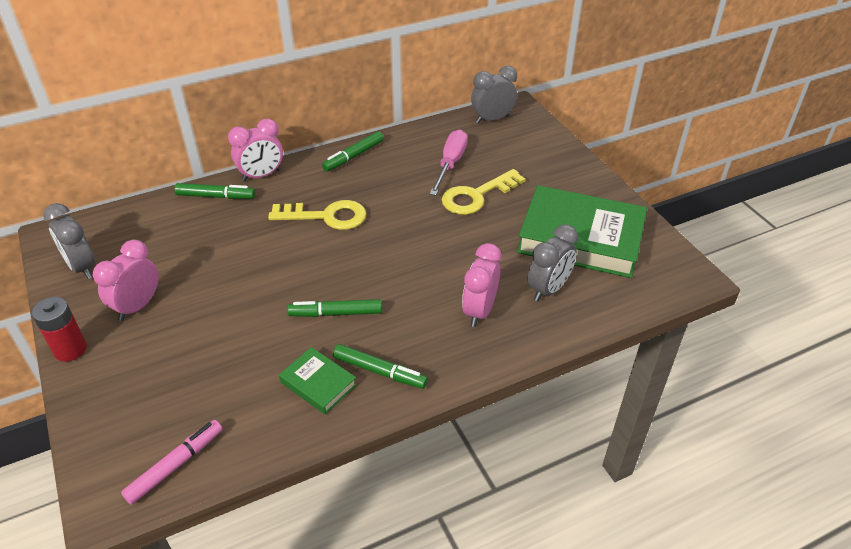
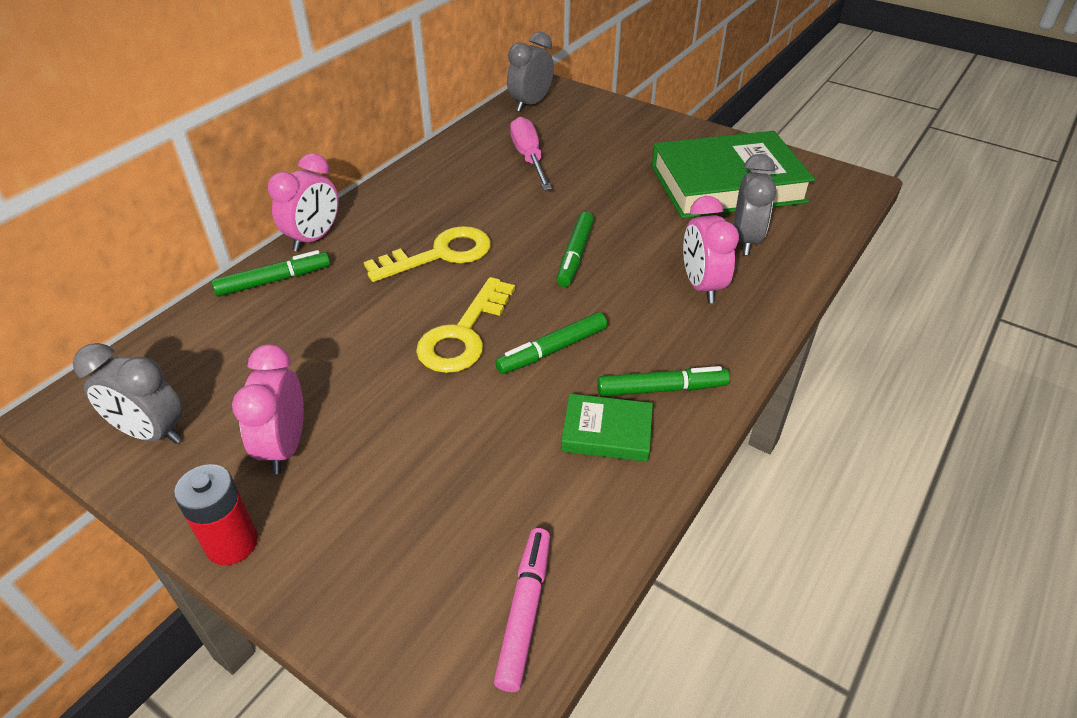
camera: 30 degrees left, 0 degrees up
green marker [322,131,384,172] -> green marker moved to [557,212,594,287]
yellow key [442,169,526,215] -> yellow key moved to [416,277,515,373]

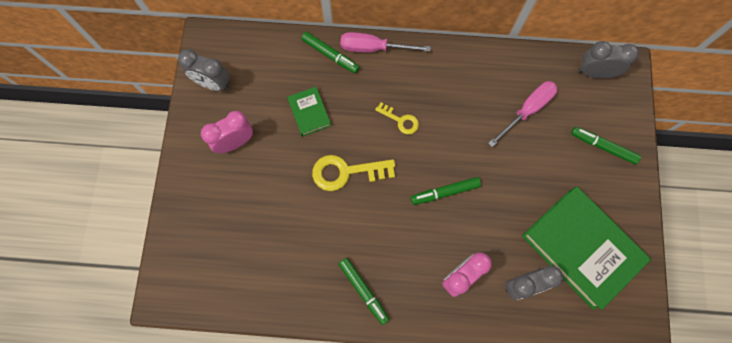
camera: 60 degrees right, 30 degrees up
grey clock [73,343,183,444] -> grey clock turned 60 degrees counterclockwise [178,49,230,91]
red battery [174,464,258,565] -> none
pink clock [268,153,339,252] -> pink screwdriver [341,32,431,52]
yellow key [364,226,491,282] -> yellow key [375,102,419,134], size x0.58
pink marker [494,528,550,692] -> none
green marker [495,312,607,374] -> green marker moved to [571,127,641,165]
green book [561,394,653,462] -> green book moved to [287,87,331,137]

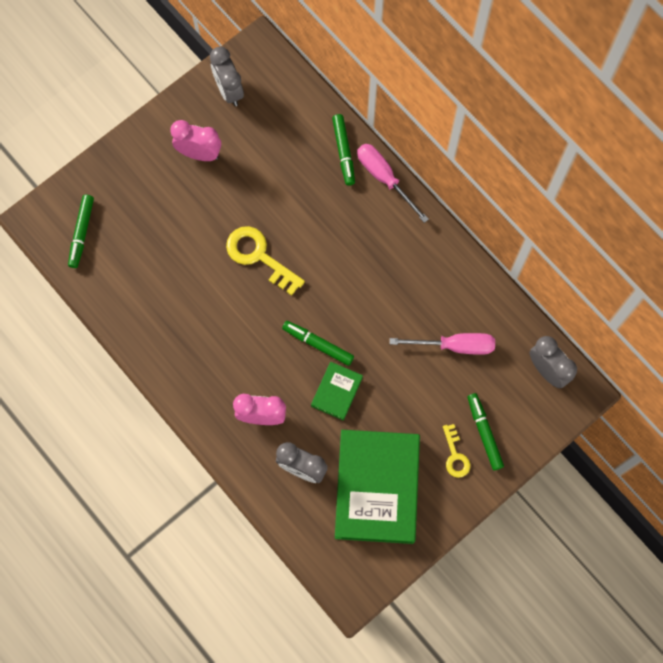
camera: 45 degrees right, 0 degrees up
green book [287,87,331,137] -> green book moved to [311,362,363,421]
green marker [338,258,390,325] -> green marker moved to [68,195,94,268]
yellow key [375,102,419,134] -> yellow key moved to [443,424,470,478]

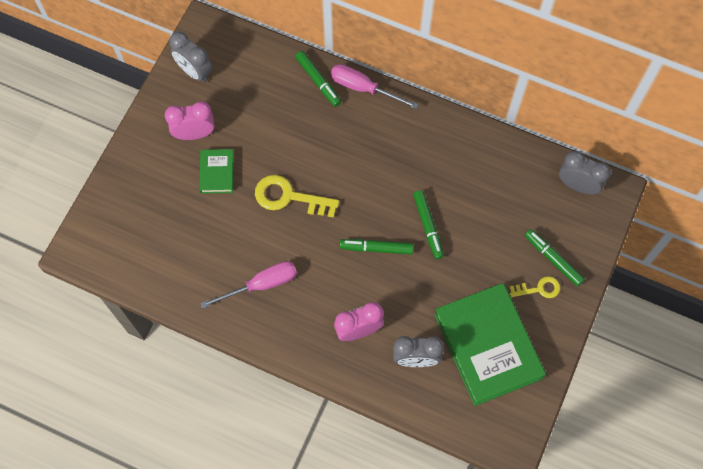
camera: 25 degrees left, 5 degrees down
green marker [68,195,94,268] -> green marker moved to [413,190,444,259]
green book [311,362,363,421] -> green book moved to [199,149,234,194]
pink screwdriver [390,333,495,355] -> pink screwdriver moved to [200,261,297,309]
yellow key [443,424,470,478] -> yellow key turned 60 degrees counterclockwise [510,276,560,298]

